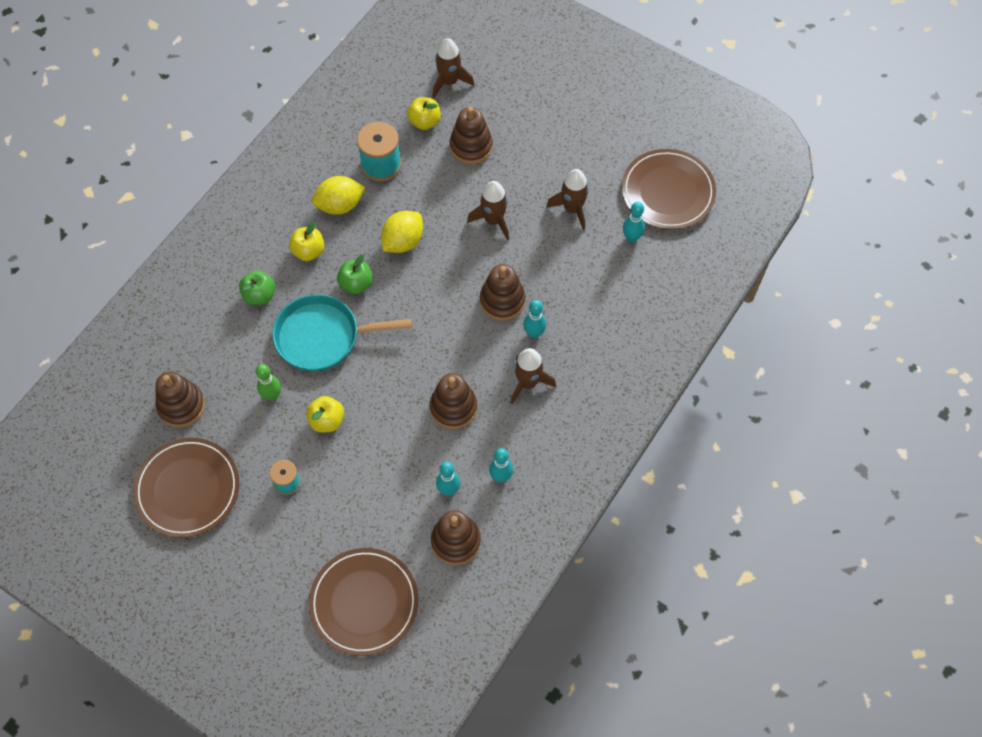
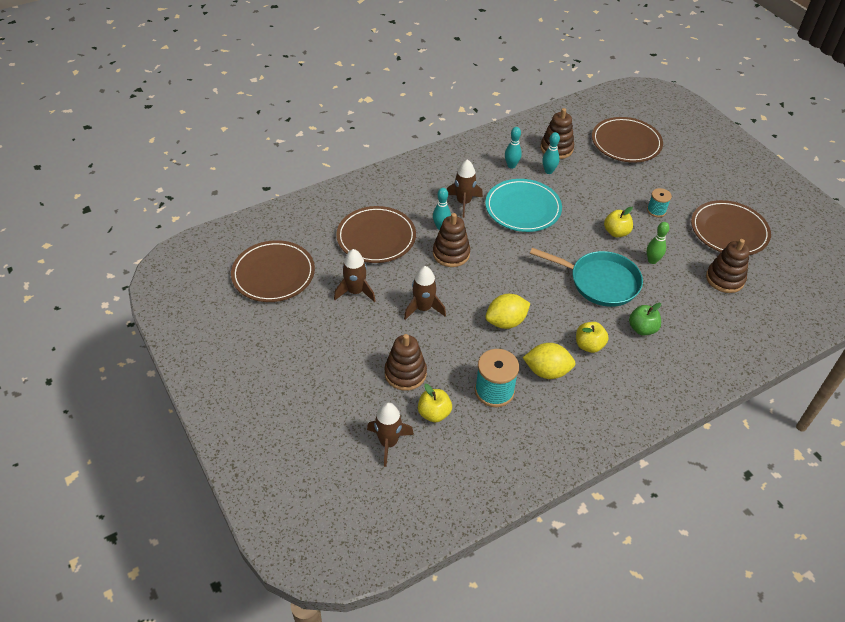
camera: 155 degrees left, 15 degrees down
green apple [337,255,373,294] -> none
brown stacking toy [430,373,477,429] -> turquoise plate [485,179,562,232]
turquoise bowling pin [623,202,645,242] -> none
none -> brown plate [336,206,416,263]

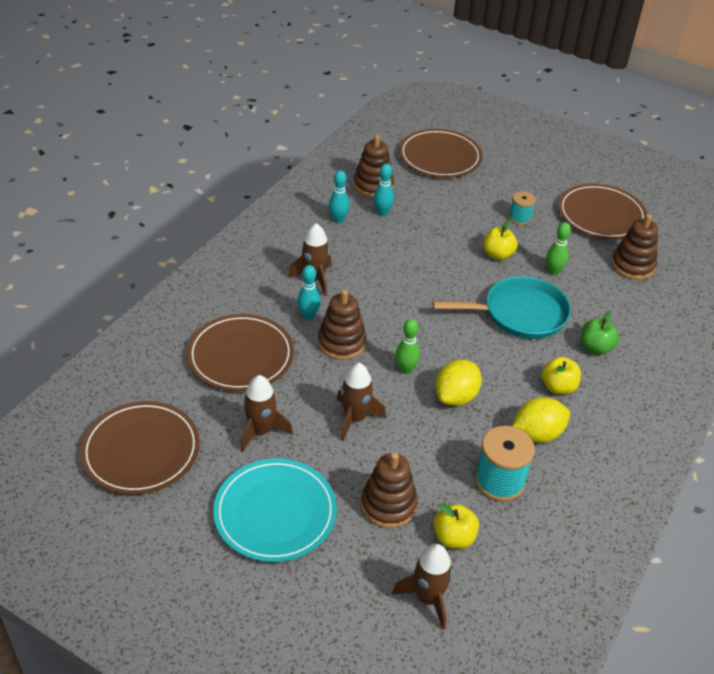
camera: 30 degrees left, 5 degrees down
turquoise plate [485,179,562,232] -> turquoise plate moved to [213,459,337,562]
none -> green bowling pin [395,319,420,374]

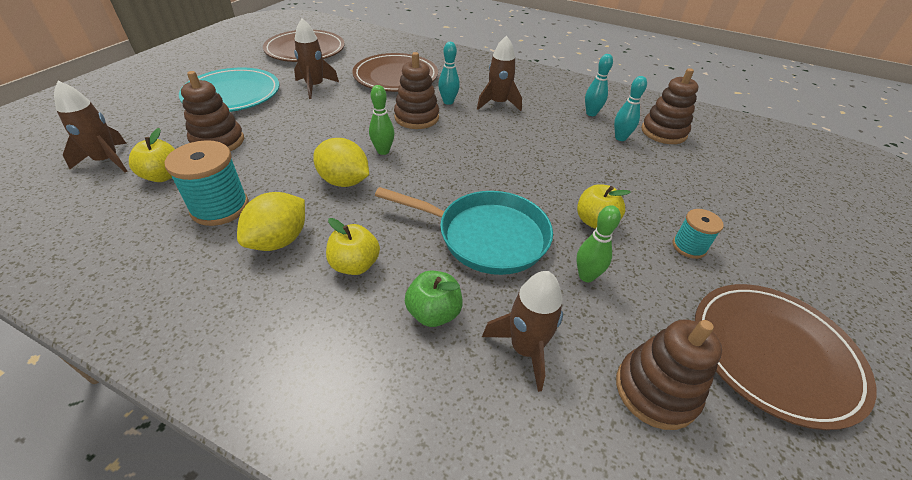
camera: 85 degrees right, 0 degrees up
brown rocket [336,363,386,441] -> brown rocket moved to [482,271,563,392]
brown plate [399,129,482,178] -> none
turquoise pan [432,276,571,339] -> turquoise pan turned 60 degrees counterclockwise [375,187,553,275]
yellow lemon [512,397,570,443] -> yellow lemon turned 60 degrees clockwise [237,192,305,251]

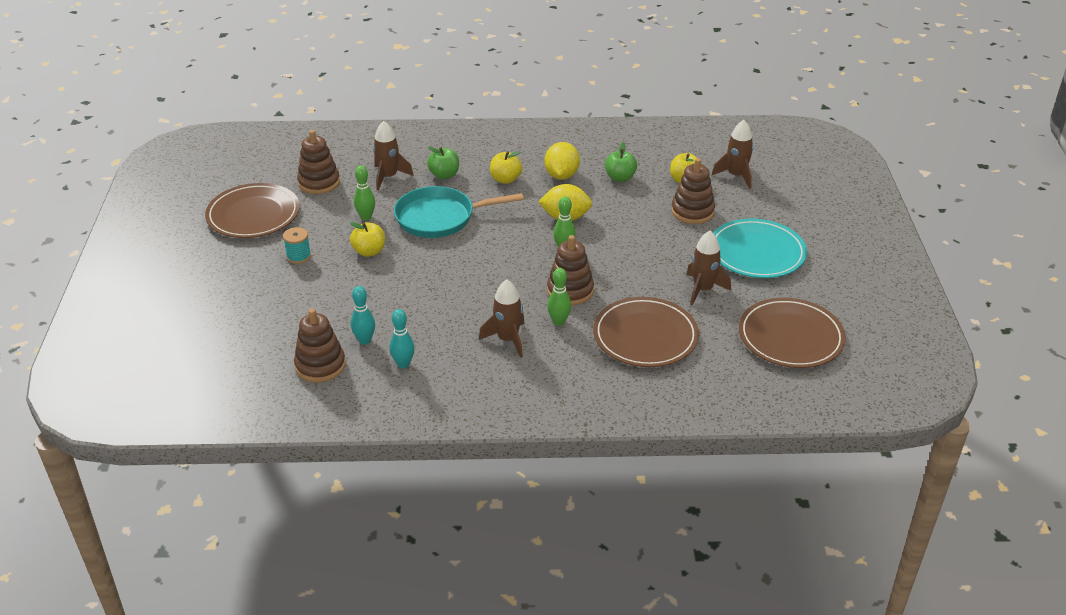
camera: 155 degrees right, 5 degrees down
turquoise spool [165,140,249,226] -> green apple [605,142,637,182]
turquoise bowling pin [438,42,460,105] -> green bowling pin [547,268,571,326]

